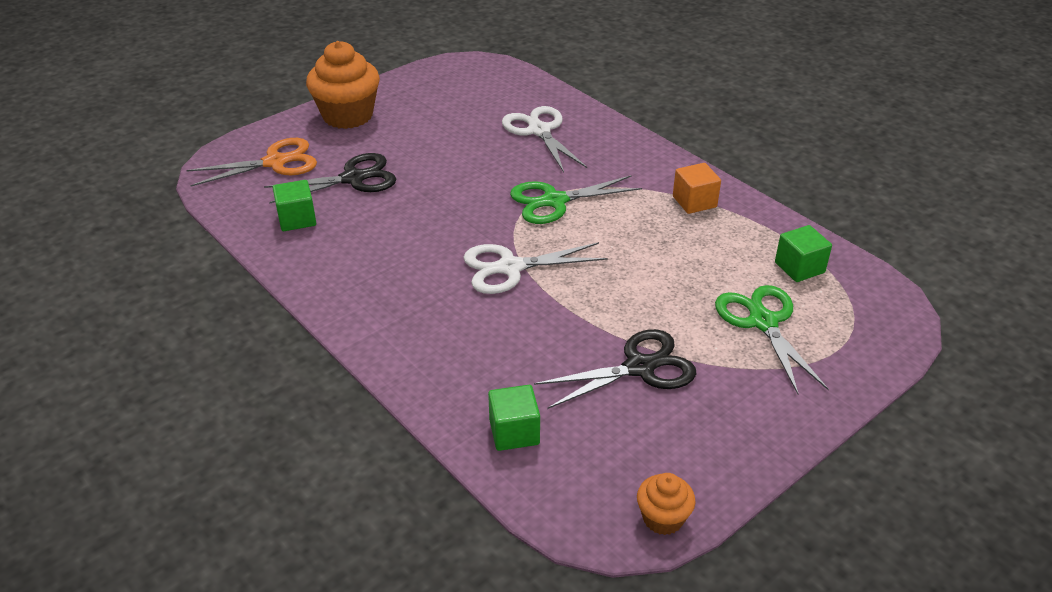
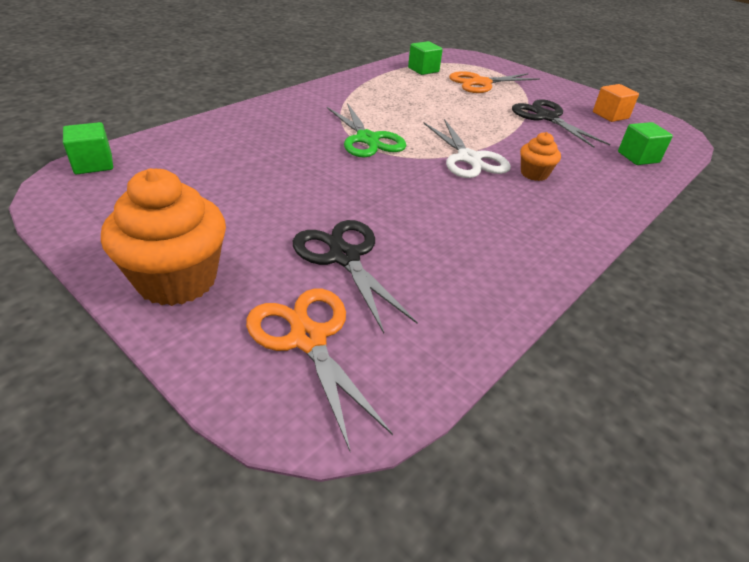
camera: 100 degrees left, 0 degrees up
green cube [273,180,316,231] -> green cube moved to [63,122,113,174]
white scissors [502,106,587,172] -> none
orange cupcake [637,473,696,535] -> orange cupcake moved to [520,132,561,181]
orange cube [673,163,721,214] -> orange cube moved to [593,84,639,122]
green scissors [715,285,829,395] -> orange scissors [449,71,540,93]

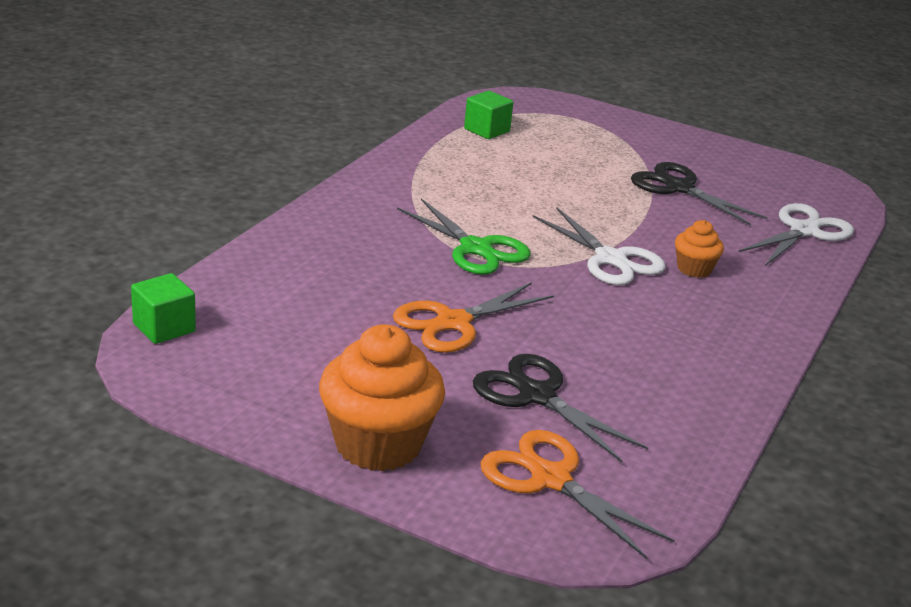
camera: 15 degrees left, 10 degrees down
orange scissors [449,71,540,93] -> orange scissors moved to [393,282,554,353]
orange cube [593,84,639,122] -> none
green cube [618,122,673,165] -> white scissors [739,203,854,266]

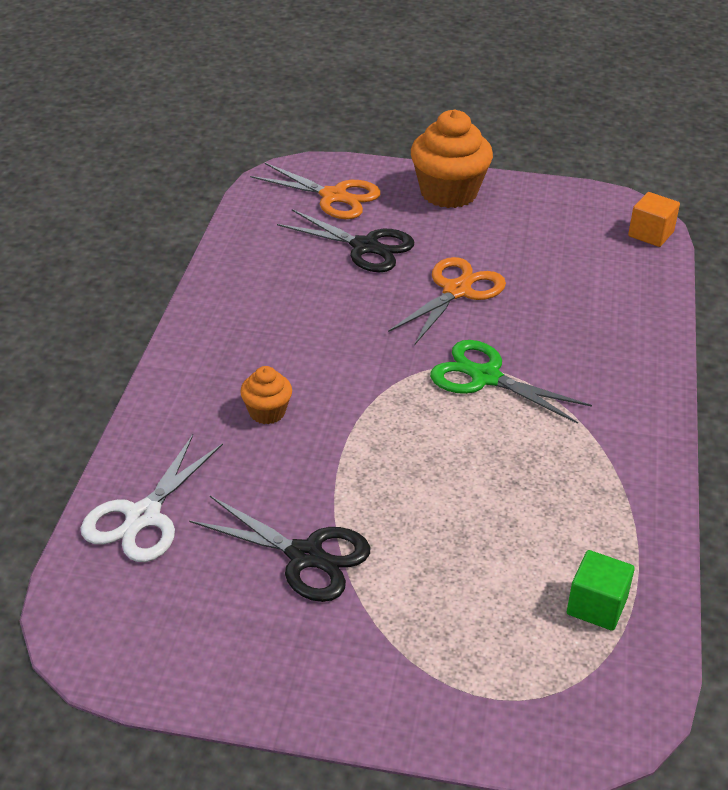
camera: 165 degrees right, 10 degrees up
green cube [131,273,196,344] -> orange cube [628,192,680,247]
white scissors [532,207,666,285] -> none

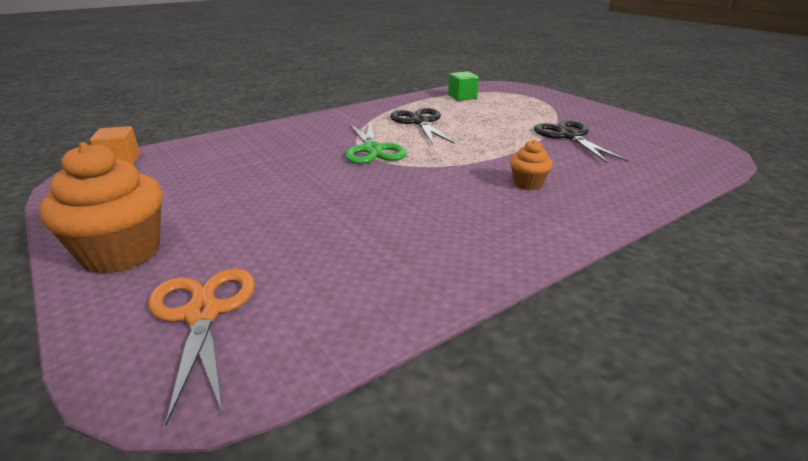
camera: 135 degrees left, 10 degrees down
white scissors [81,435,223,562] -> none
black scissors [277,209,414,272] -> black scissors moved to [390,108,455,144]
orange scissors [388,257,506,345] -> none

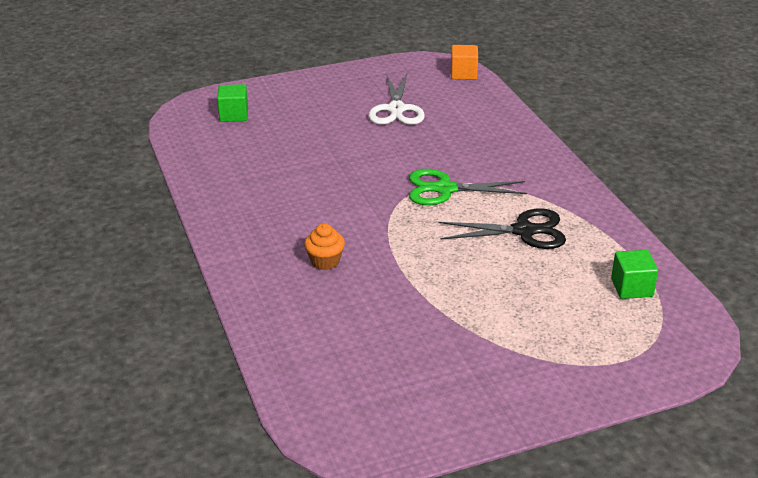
camera: 105 degrees right, 5 degrees up
orange cupcake [39,142,163,274] -> none
orange scissors [148,269,255,425] -> green cube [217,84,248,122]
black scissors [534,120,628,163] -> none
none -> white scissors [368,74,425,125]

